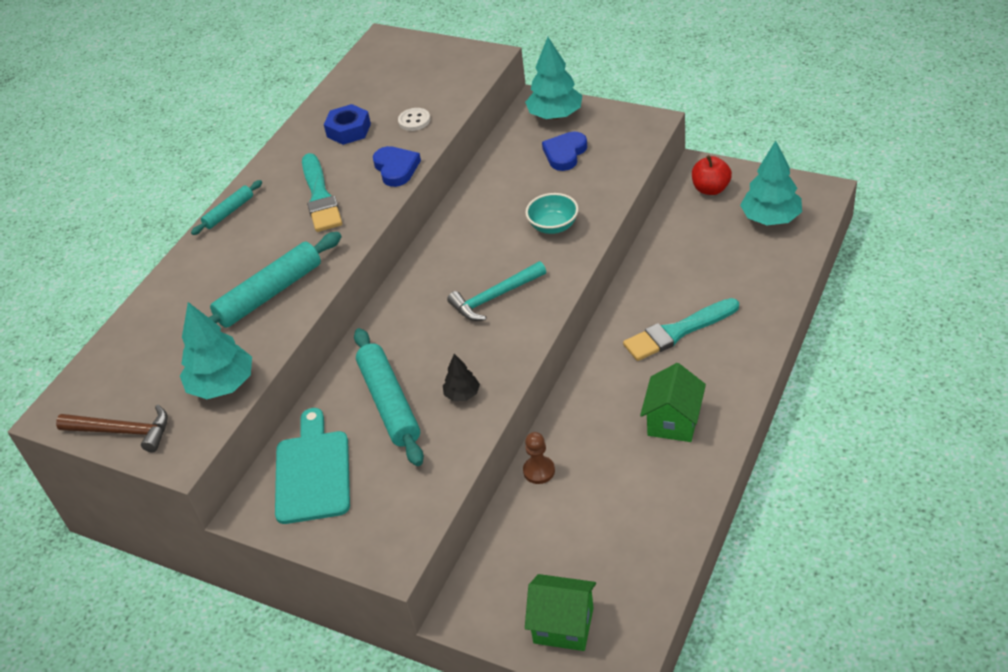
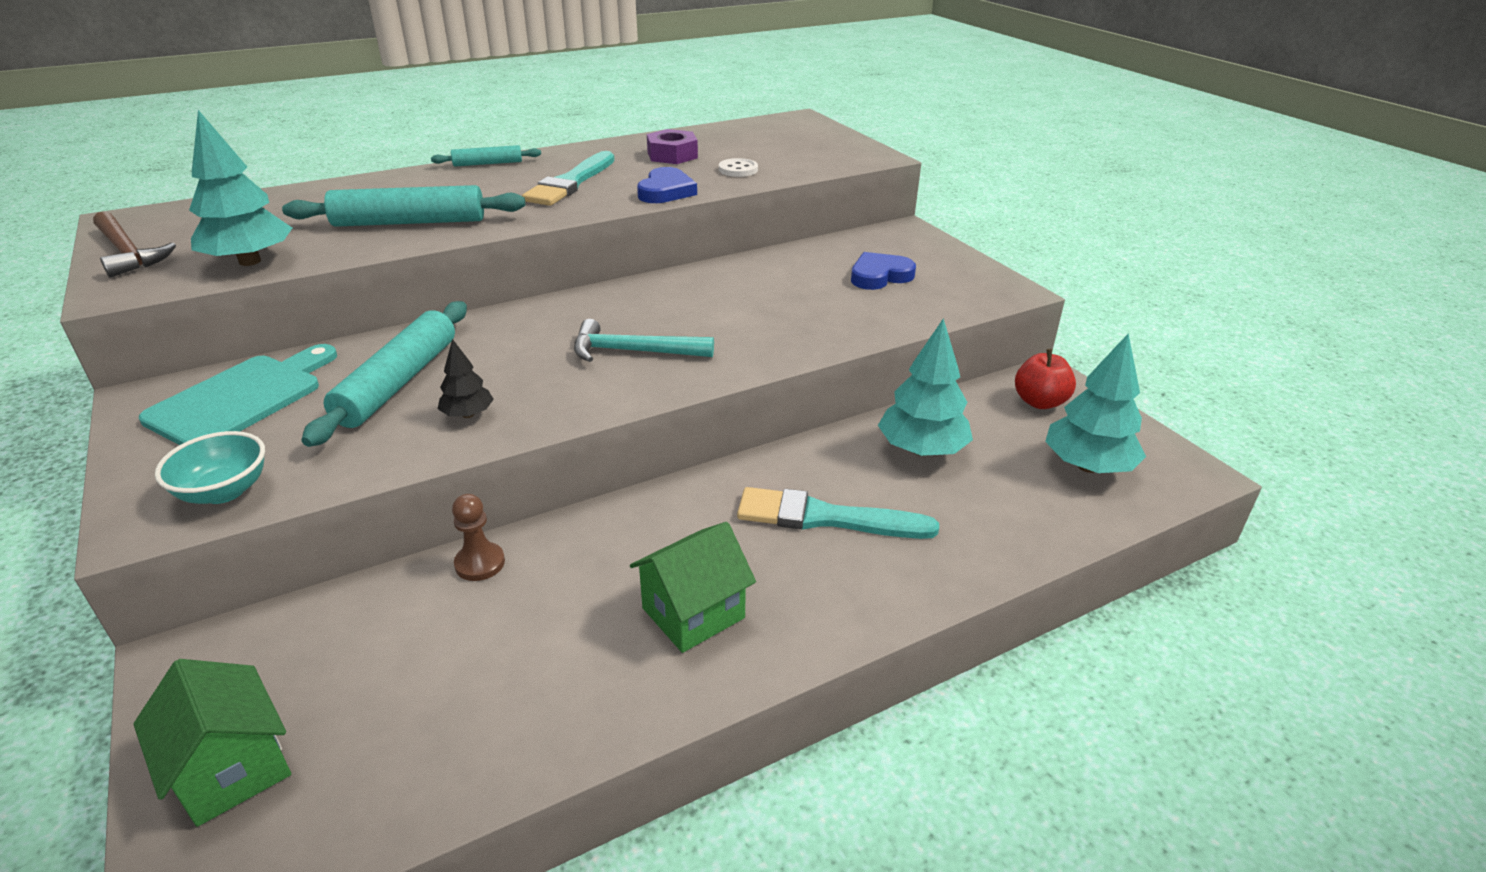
camera: 30 degrees right, 10 degrees down
blue nut [324,104,371,145] -> purple nut [647,129,698,164]
turquoise tree [525,37,582,119] -> turquoise tree moved to [878,318,973,456]
turquoise bowl [525,193,579,234] -> turquoise bowl moved to [155,431,265,504]

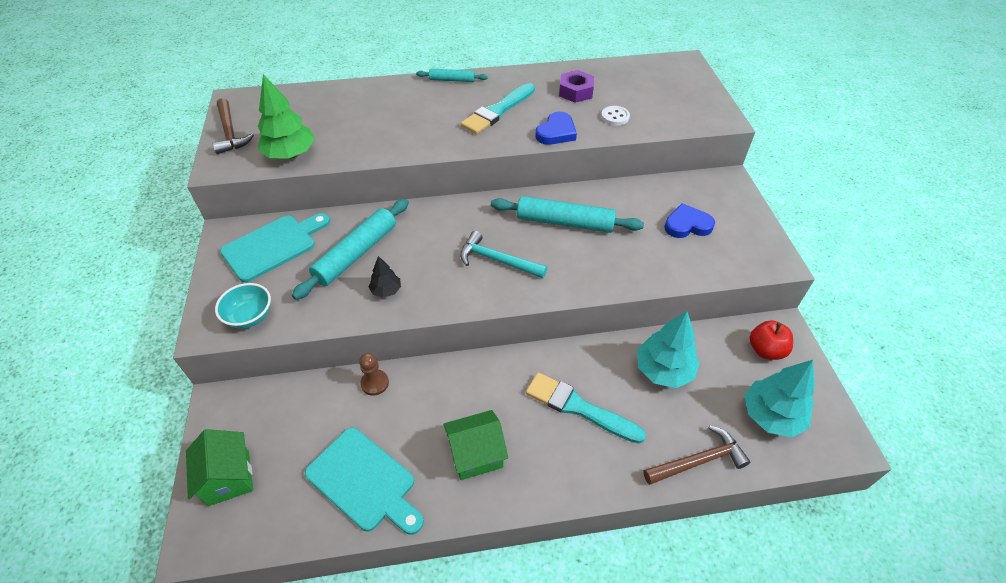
camera: 20 degrees right, 15 degrees up
turquoise tree [189,110,292,266] -> green tree [258,74,315,159]
turquoise rolling pin [282,185,525,227] -> turquoise rolling pin moved to [491,196,644,233]
none -> turquoise cutting board [305,427,424,535]
none -> brown hammer [643,425,750,485]

